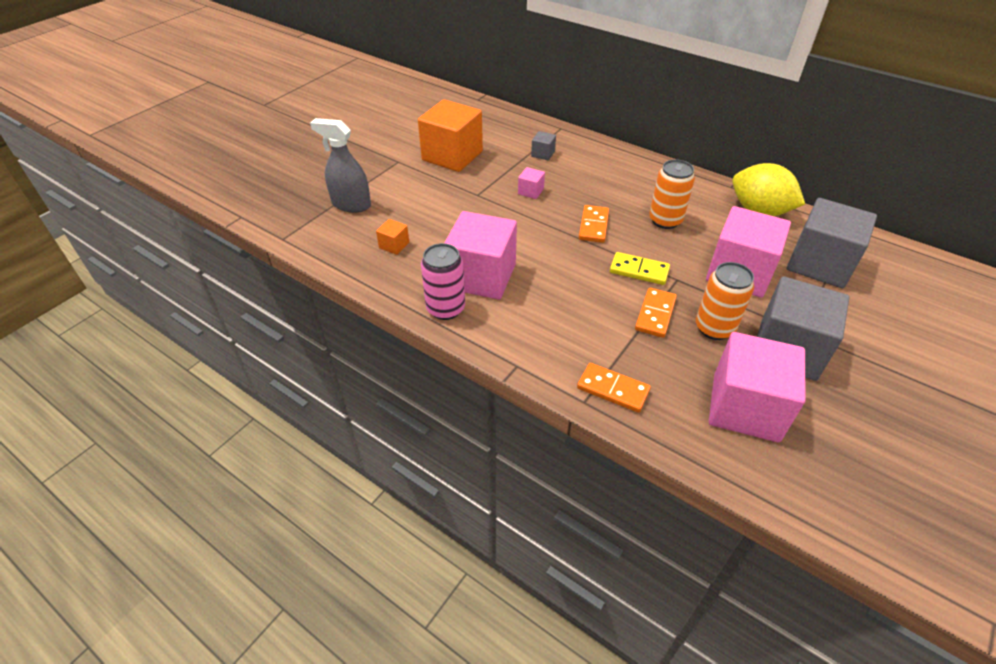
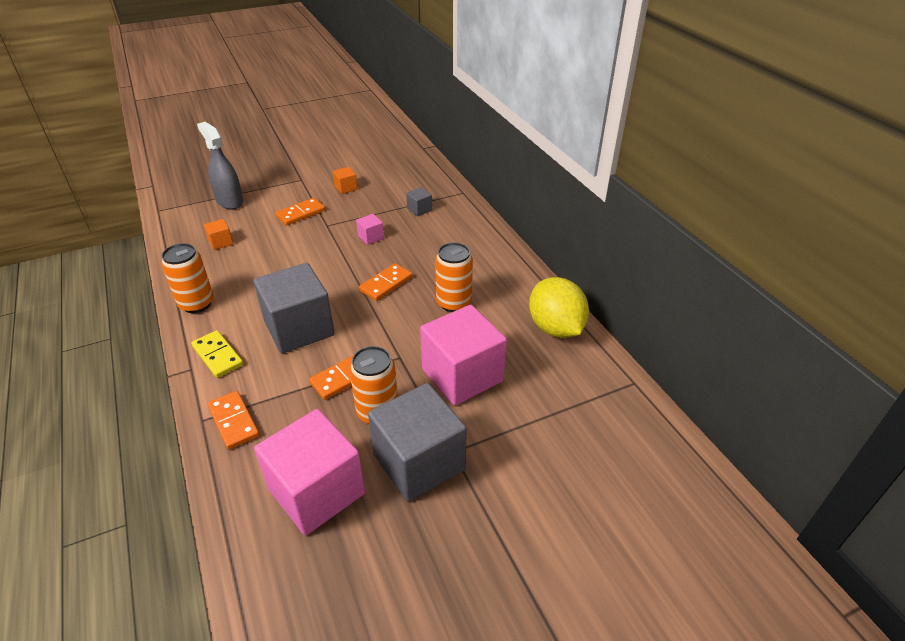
camera: 30 degrees right, 5 degrees down
orange cube [418,99,483,172] -> orange cube [333,167,357,194], size x0.42
pink can [421,243,465,320] -> orange can [161,243,214,313]
pink cube [444,211,517,300] -> none
yellow domino [610,252,670,285] -> yellow domino moved to [191,330,243,378]
grey cube [787,198,877,289] -> grey cube moved to [254,263,335,354]
none -> orange domino [275,198,325,226]

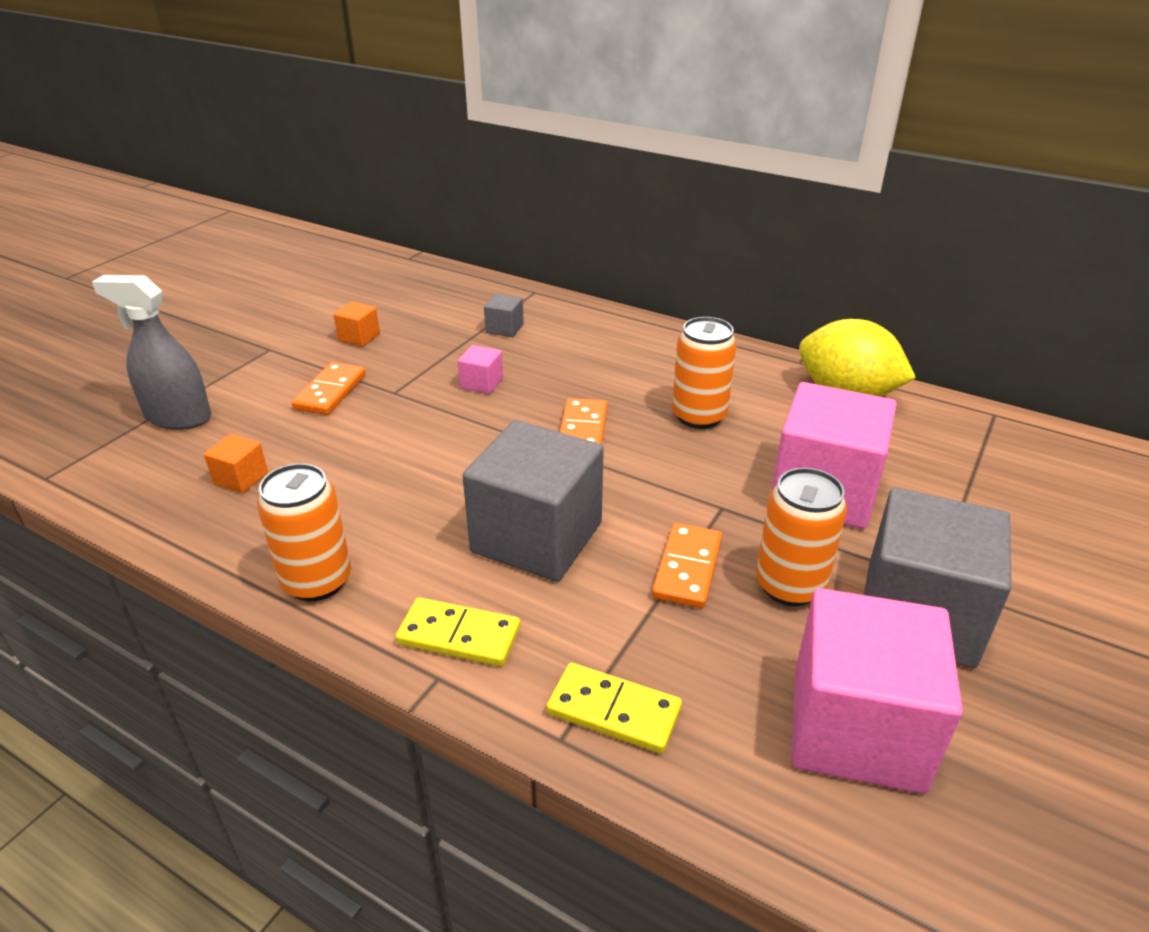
camera: 35 degrees left, 5 degrees down
orange domino [208,391,259,449] -> yellow domino [547,663,682,753]

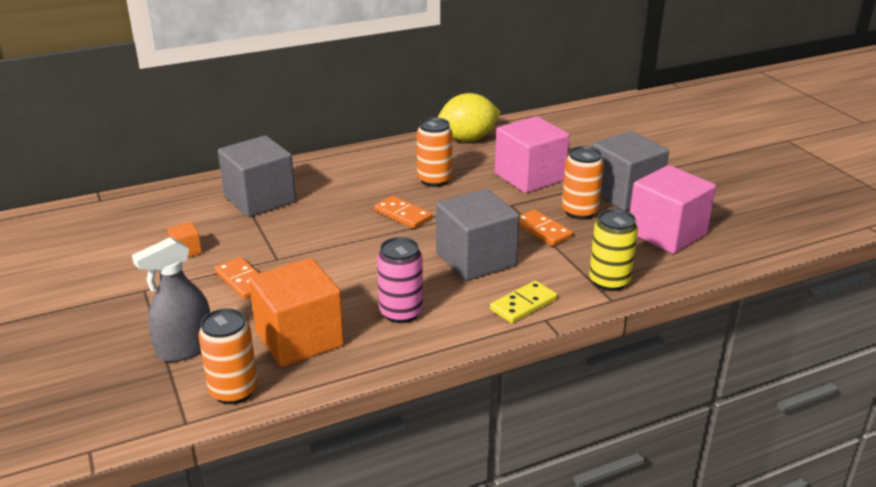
camera: 55 degrees left, 5 degrees down
orange cube [204,434,268,494] -> orange cube [249,258,344,367], size x2.39
orange can [257,463,351,601] -> orange can moved to [198,308,258,404]
pink cube [458,345,503,394] -> none
grey cube [484,294,524,337] -> grey cube [218,136,296,217], size x2.39
yellow domino [547,663,682,753] -> yellow can [589,209,638,291]
none -> pink can [377,237,423,323]

